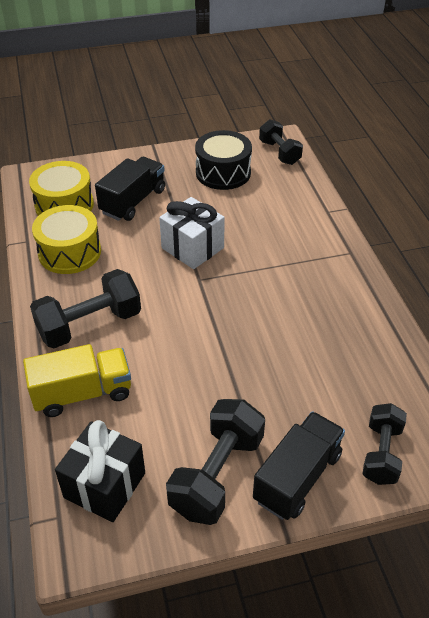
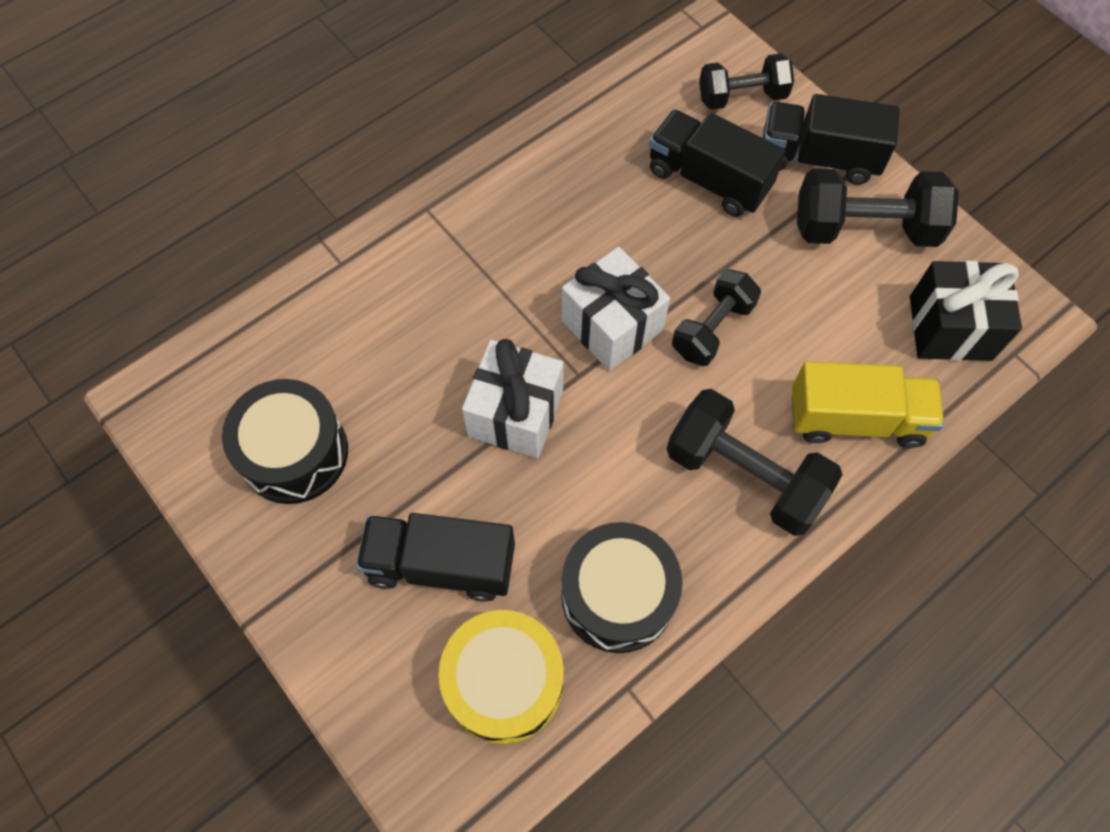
camera: 115 degrees left, 20 degrees up
yellow truck [23,344,131,417] -> yellow truck turned 135 degrees clockwise [792,361,944,448]
yellow drum [32,205,101,274] -> black drum [561,522,682,653]
black dumbbell [259,119,303,165] -> black dumbbell moved to [672,269,761,366]
none -> white gift [562,247,670,371]
none -> black truck [649,109,786,217]

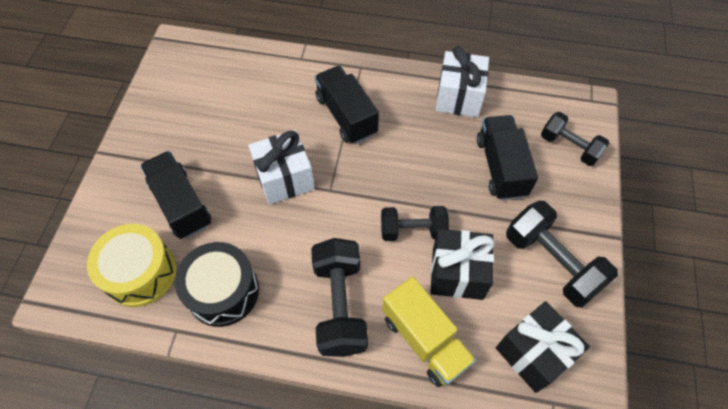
camera: 50 degrees right, 5 degrees down
black drum [222,379,348,504] -> none
white gift [562,247,670,371] -> white gift moved to [436,46,489,117]
black truck [763,94,900,185] -> black truck moved to [315,66,379,144]
none -> black gift [430,229,494,300]

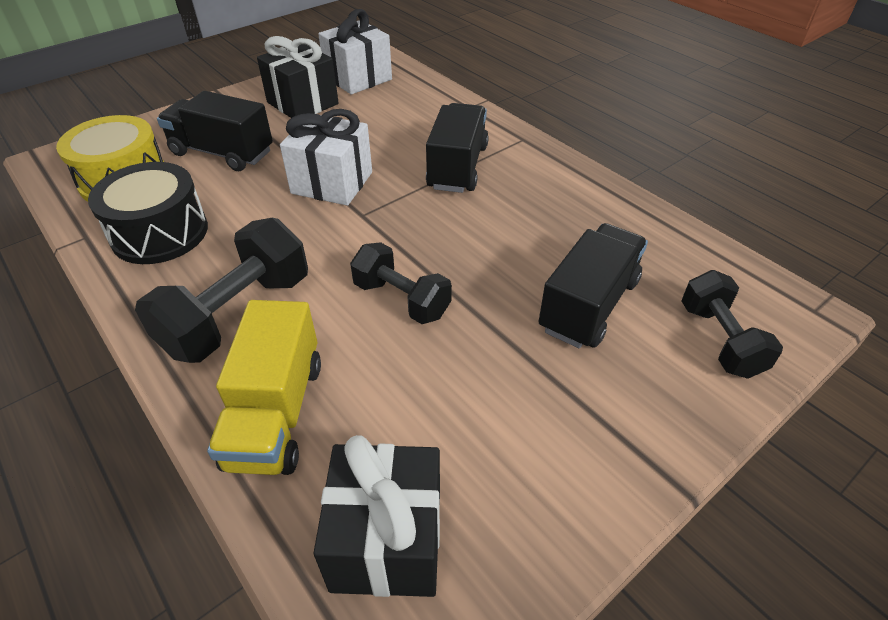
camera: 40 degrees right, 15 degrees down
black truck [140,151,211,239] -> black truck turned 75 degrees counterclockwise [157,91,273,171]
black gift [430,229,494,300] -> black gift moved to [257,36,339,118]
white gift [436,46,489,117] -> white gift moved to [318,9,392,94]
black dumbbell [506,201,618,308] -> none

